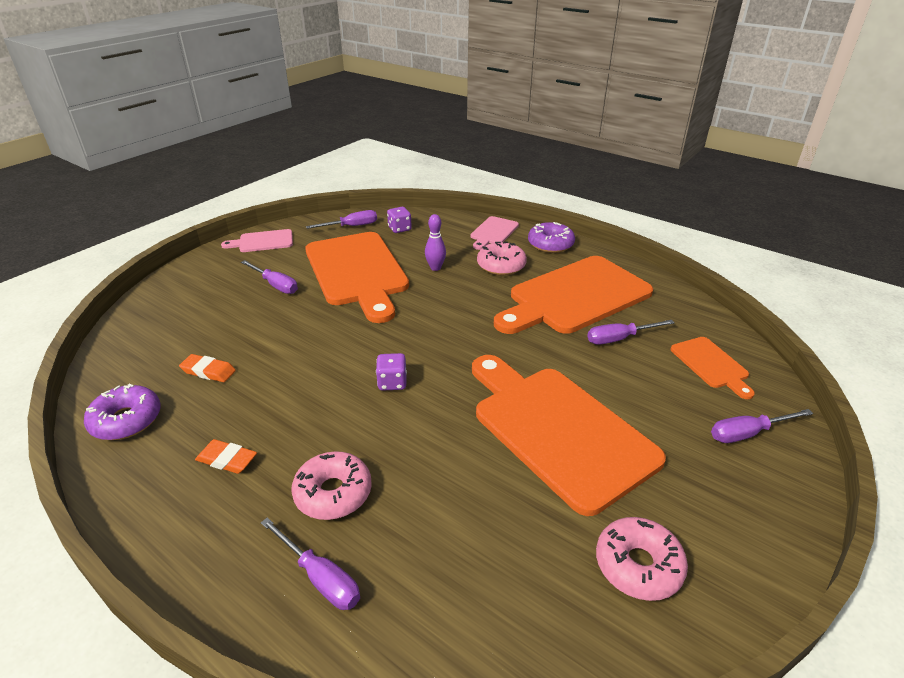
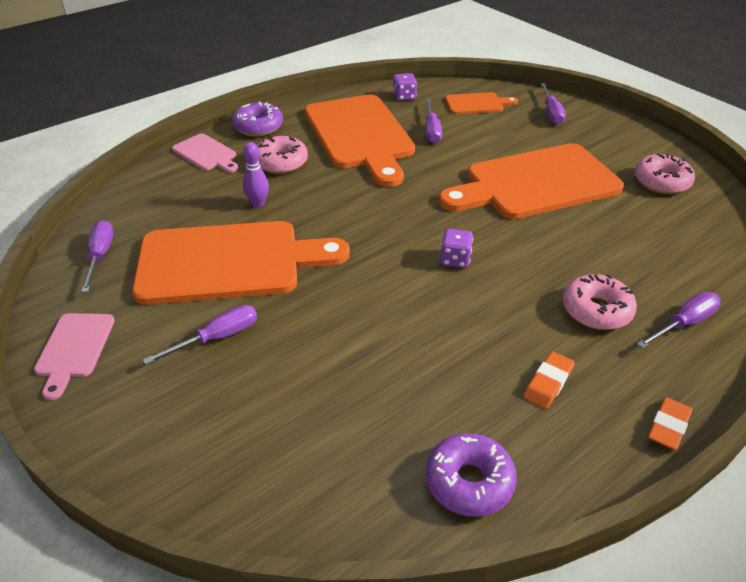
camera: 75 degrees left, 5 degrees up
orange eraser [179,354,236,382] -> orange eraser moved to [648,397,692,450]
purple dice [387,207,412,233] -> purple dice moved to [393,73,417,101]

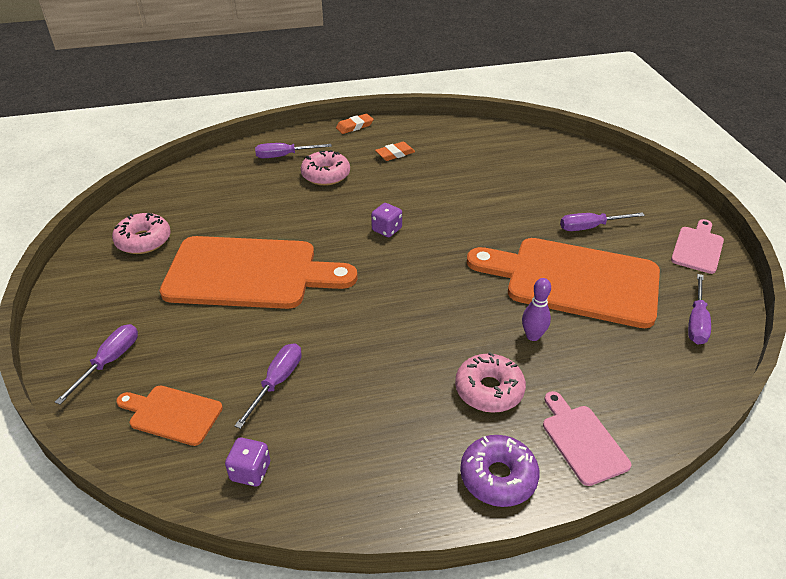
camera: 155 degrees left, 0 degrees up
orange cutting board [305,94,415,187] -> none
purple donut [426,433,517,517] -> none

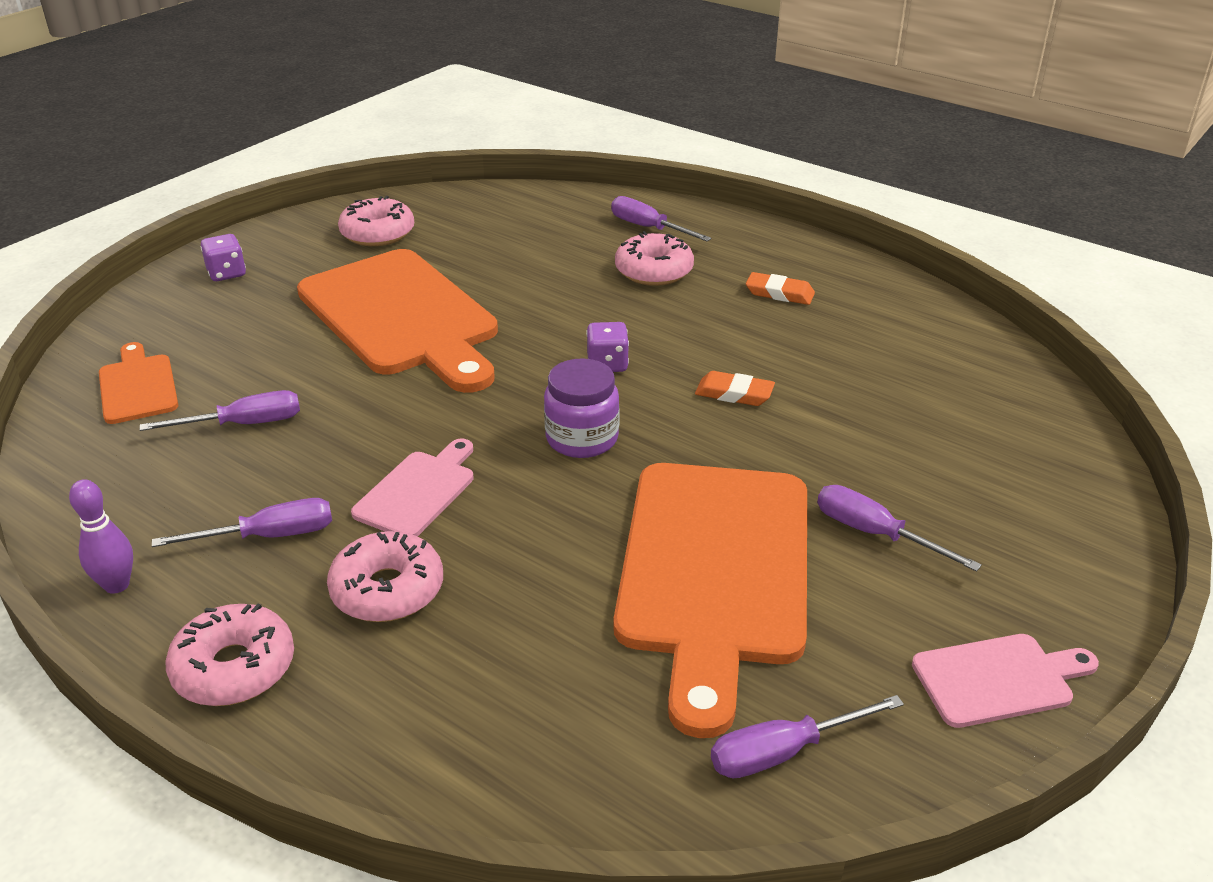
camera: 50 degrees right, 5 degrees down
purple screwdriver [55,324,138,405] -> purple screwdriver moved to [152,498,332,547]
purple dice [225,438,270,486] -> purple dice moved to [201,234,246,281]
orange eraser [336,113,374,134] -> orange eraser moved to [695,371,775,406]
purple donut [460,435,540,507] -> pink donut [165,604,294,706]
orange cutting board [467,238,660,328] -> orange cutting board turned 150 degrees counterclockwise [614,463,807,738]
purple bowling pin [522,278,551,341] -> purple bowling pin moved to [69,479,133,594]
pink cutting board [543,391,631,486] -> pink cutting board moved to [351,438,474,536]
none -> purple jar [544,358,620,458]

